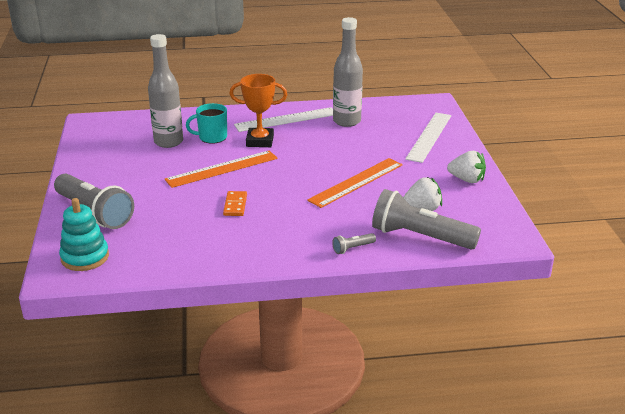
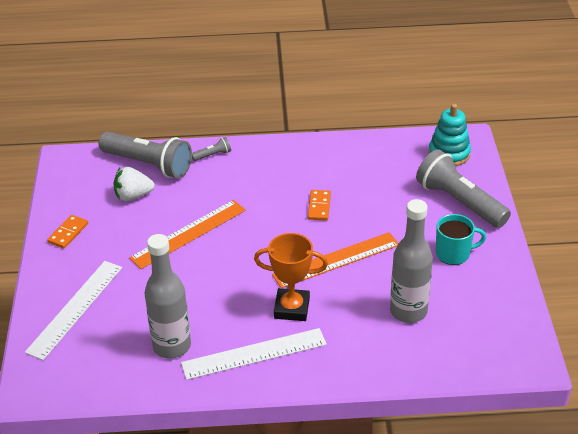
camera: 175 degrees left, 10 degrees up
turquoise mug [186,103,227,144] -> turquoise mug moved to [436,214,486,265]
white strawberry [447,151,486,183] -> orange domino [47,215,88,249]

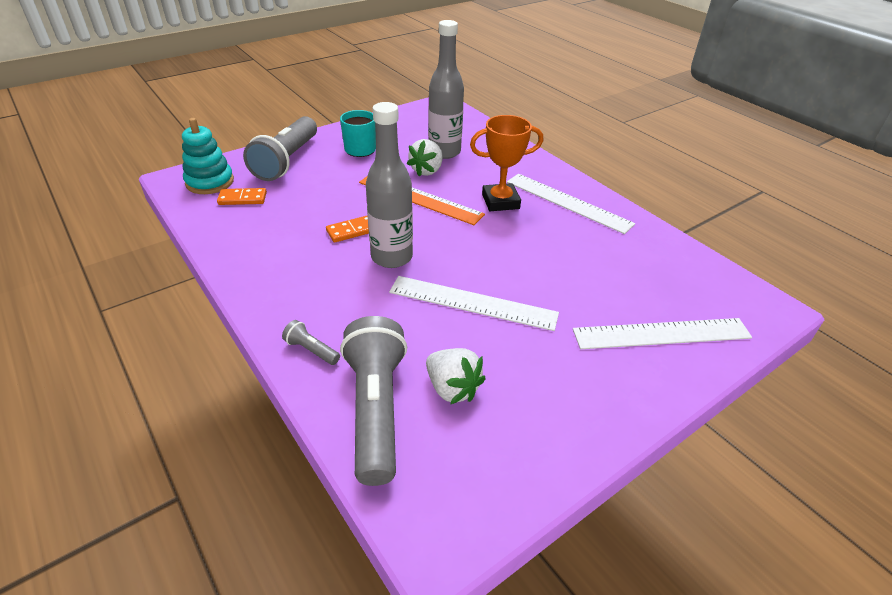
camera: 125 degrees left, 0 degrees up
orange domino [47,215,88,249] -> orange domino moved to [217,188,267,205]
orange ruler [129,200,246,269] -> white ruler [389,276,559,331]
grey bottle [144,234,191,359] -> grey bottle moved to [366,102,413,268]
orange trophy [254,233,328,321] -> orange trophy turned 75 degrees counterclockwise [470,115,543,211]
none -> white strawberry [407,139,443,177]

